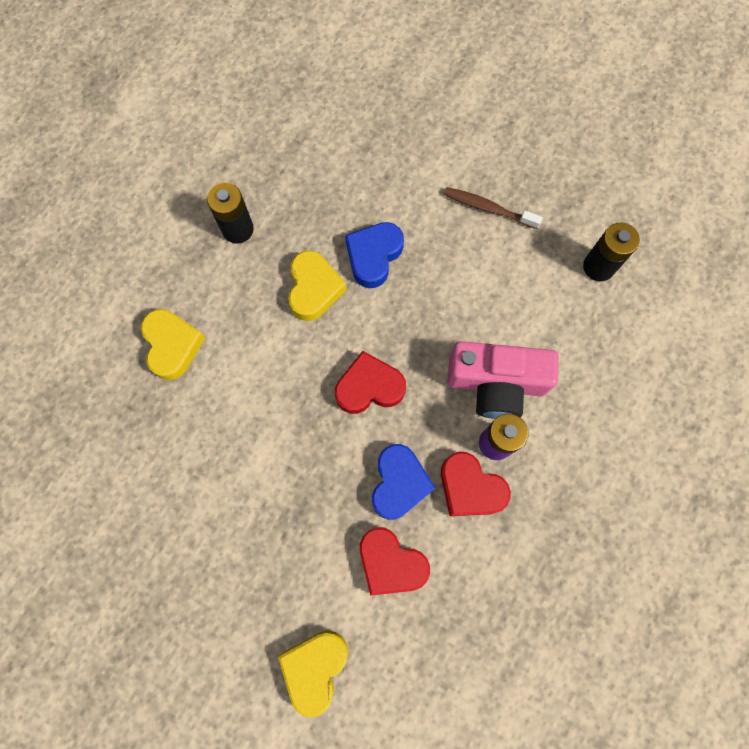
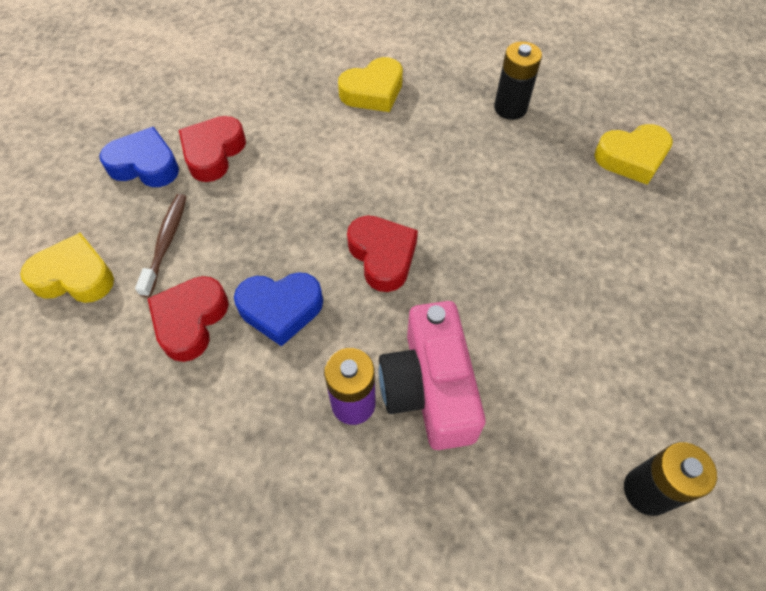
camera: 75 degrees right, 15 degrees down
yellow heart [288,250,347,321] -> yellow heart moved to [594,124,673,185]
blue heart [345,222,404,288] -> blue heart moved to [99,127,179,187]
red heart [441,452,511,516] -> red heart moved to [179,116,246,182]
brown toothbrush [444,187,543,229] -> brown toothbrush moved to [135,194,187,298]

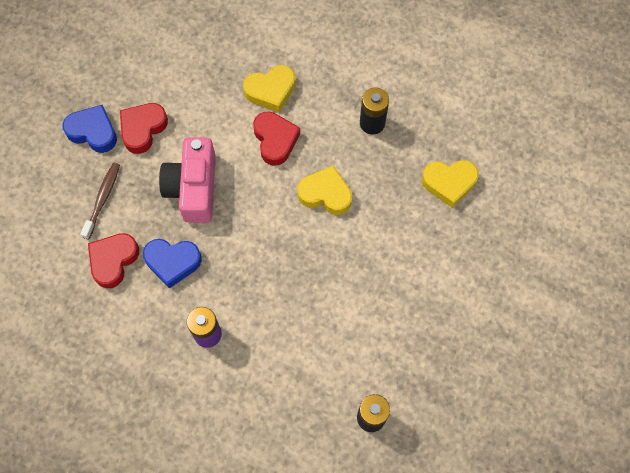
camera: 10 degrees right, 10 degrees up
yellow heart [20,233,114,303] -> yellow heart moved to [297,166,352,215]
red heart [347,215,418,292] -> red heart moved to [253,112,300,166]
pink camera [379,301,486,450] -> pink camera moved to [159,137,216,223]

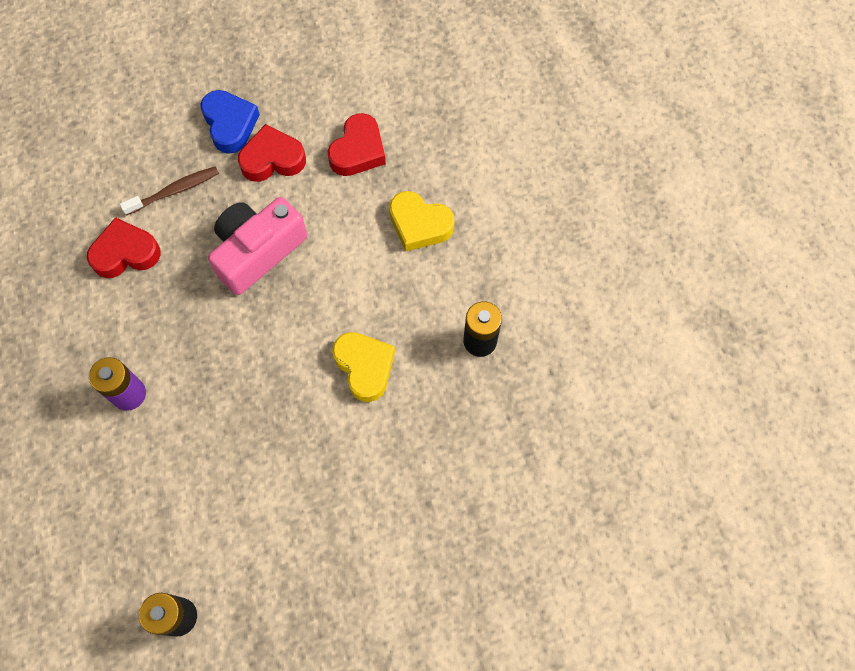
camera: 45 degrees right, 0 degrees up
blue heart [143,239,202,288] -> none
red heart [253,112,300,166] -> red heart moved to [328,113,386,176]
yellow heart [422,160,479,208] -> none

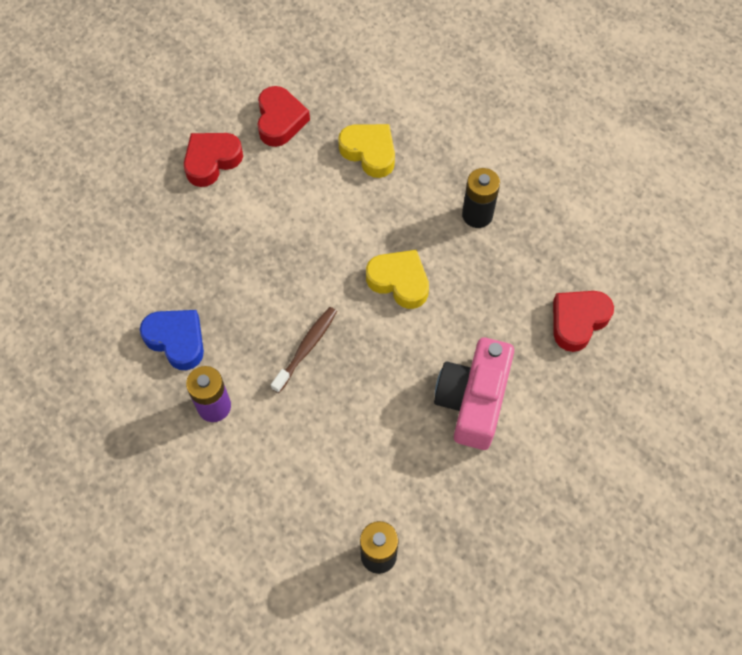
camera: 30 degrees left, 5 degrees down
red heart [87,217,161,278] -> red heart moved to [553,291,614,352]
brown toothbrush [120,166,219,216] -> brown toothbrush moved to [271,307,337,393]
blue heart [200,90,260,154] -> blue heart moved to [140,310,204,370]
pink camera [208,197,307,295] -> pink camera moved to [434,337,514,450]
yellow heart [389,191,455,251] -> yellow heart turned 135 degrees counterclockwise [338,124,395,178]

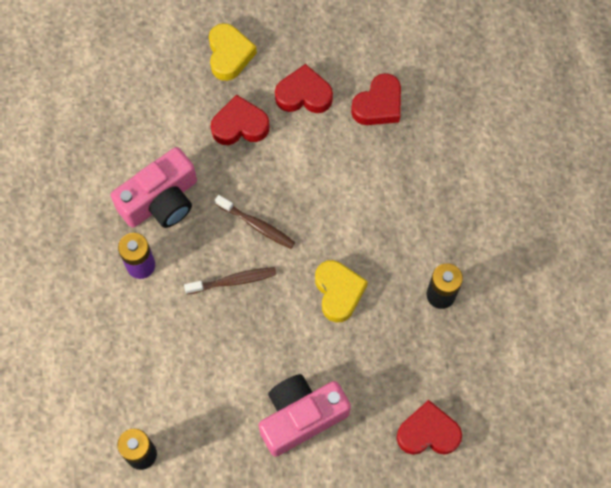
camera: 45 degrees right, 5 degrees up
blue heart [140,310,204,370] -> pink camera [111,147,197,228]
yellow heart [338,124,395,178] -> yellow heart moved to [209,23,257,81]
none -> red heart [211,95,270,145]
none -> brown toothbrush [215,195,295,249]

